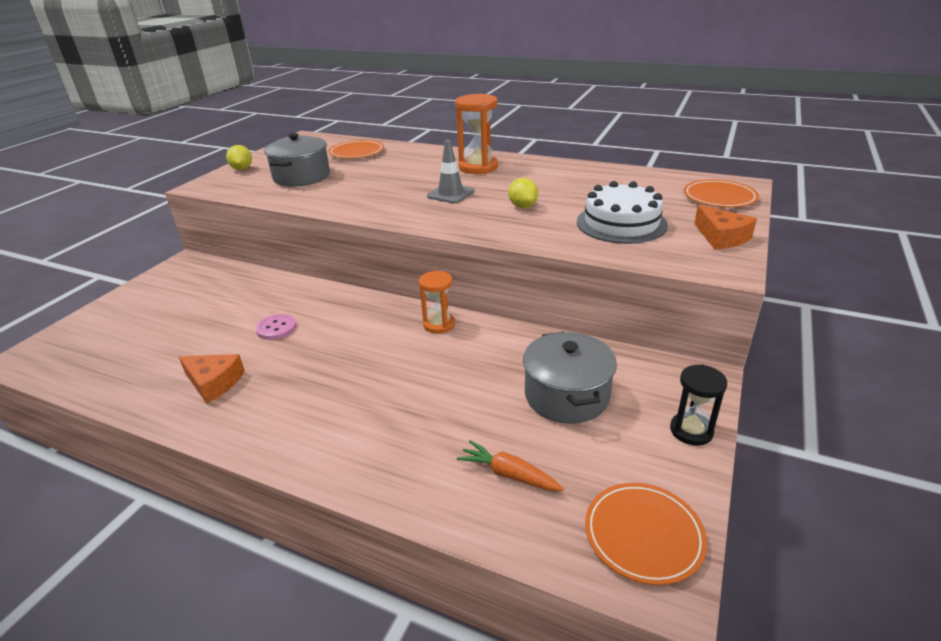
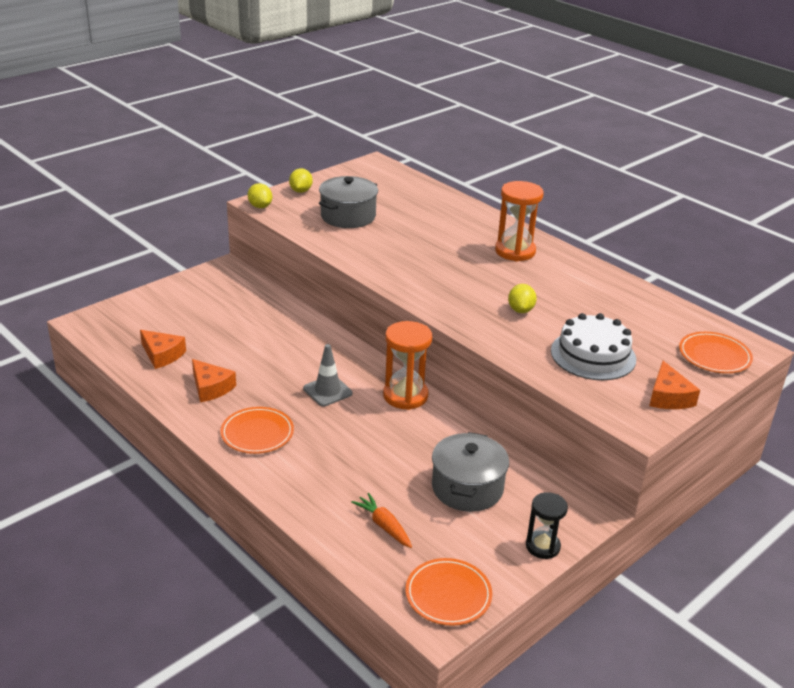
camera: 20 degrees right, 0 degrees up
pink button [256,314,297,340] -> none
orange plate [329,140,384,158] -> orange plate moved to [221,407,294,454]
orange hourglass [419,271,455,334] -> orange hourglass [383,321,432,410], size x1.56
grey traffic cone [427,140,475,204] -> grey traffic cone moved to [303,344,353,406]
none -> orange cheese [140,330,186,369]
none -> yellow lemon [248,183,272,208]

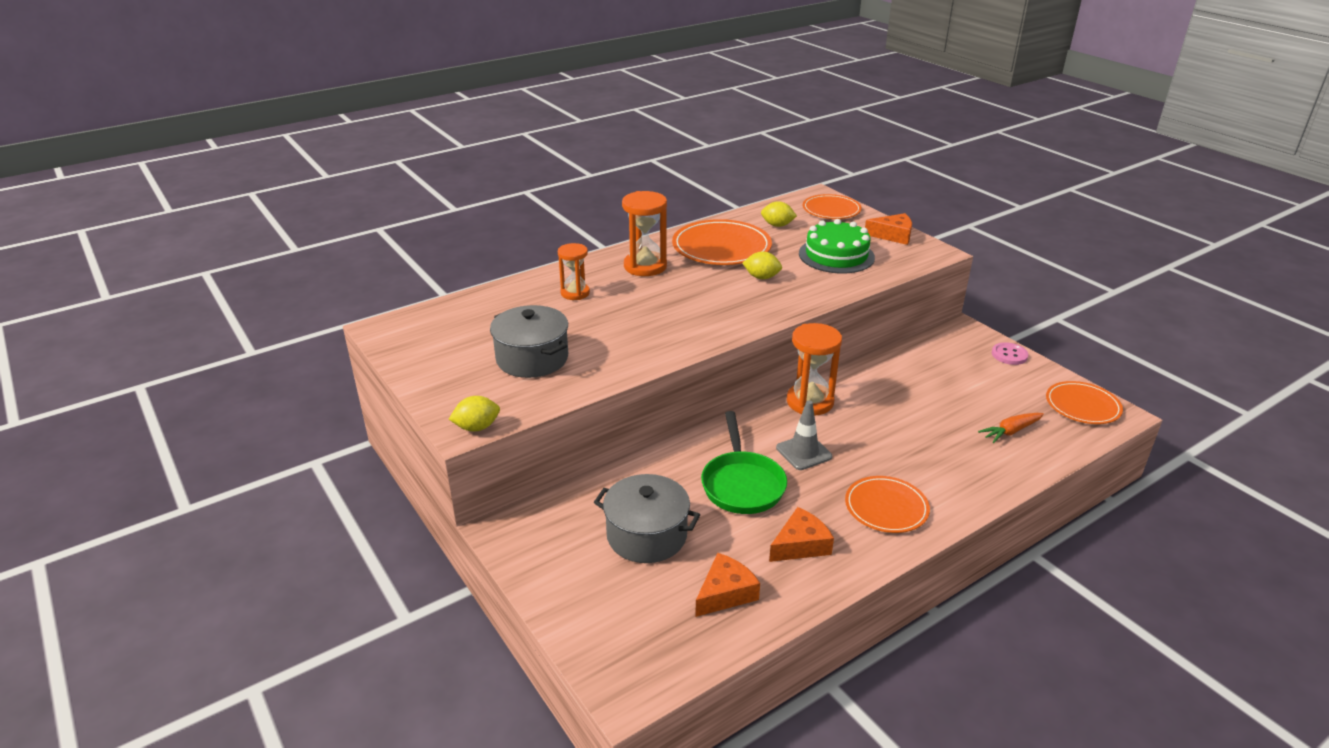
camera: 80 degrees left, 0 degrees up
yellow lemon [289,168,313,193] -> yellow lemon moved to [761,201,797,227]
grey pot [432,432,509,512] -> grey pot moved to [594,474,700,563]
black hourglass [526,492,568,559] -> pink button [992,342,1028,365]
white cake [551,313,636,380] -> green cake [799,219,875,273]
none -> orange hourglass [558,243,590,300]
none -> orange plate [672,219,772,265]
none -> green pan [701,411,787,514]

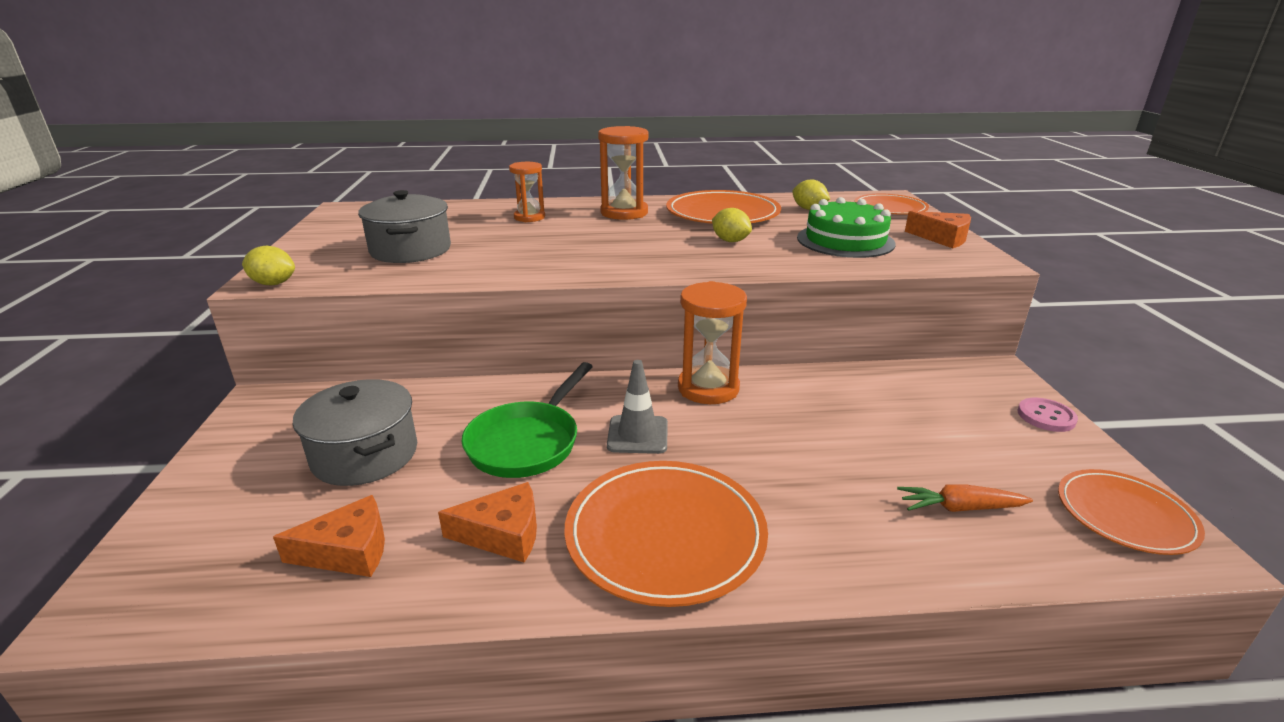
camera: 30 degrees right, 5 degrees down
orange plate [845,476,930,533] -> orange plate [564,461,768,607], size x1.58

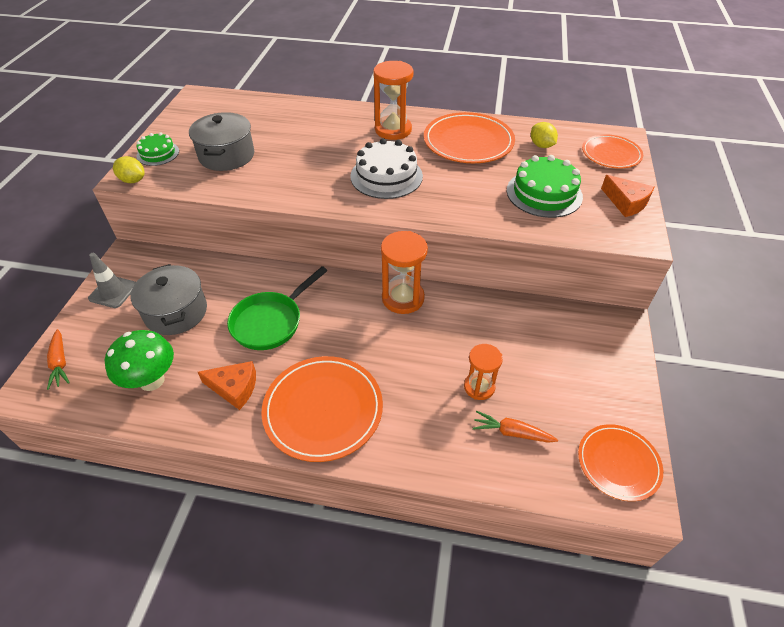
camera: 15 degrees right, 20 degrees up
orange cheese [273,495,385,577] -> green mushroom [105,330,174,391]
orange hourglass [509,162,545,222] -> orange hourglass moved to [464,344,503,400]
grey traffic cone [607,360,668,454] -> grey traffic cone moved to [88,253,136,308]
yellow lemon [712,208,752,242] -> none
pink button [1018,398,1078,432] -> none
none -> orange carrot [47,329,70,390]
none -> green cake [136,132,179,166]
none -> white cake [350,138,423,199]

